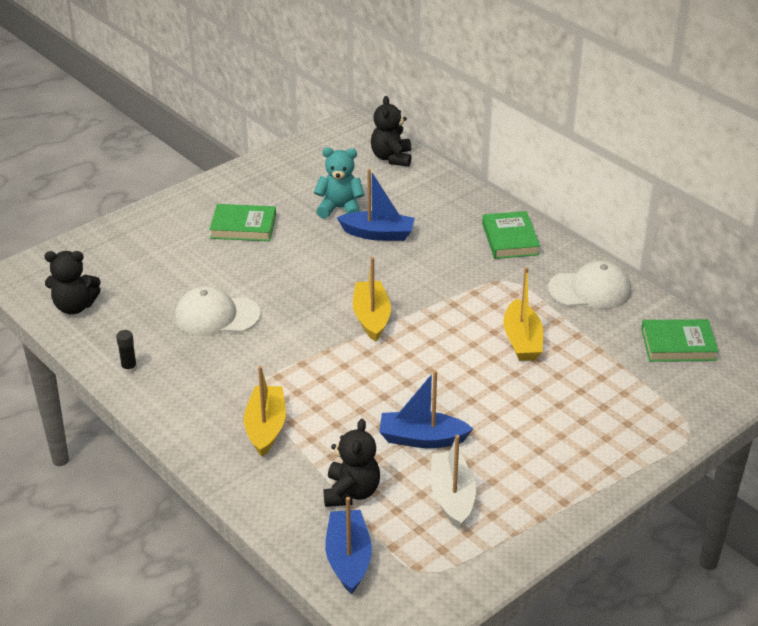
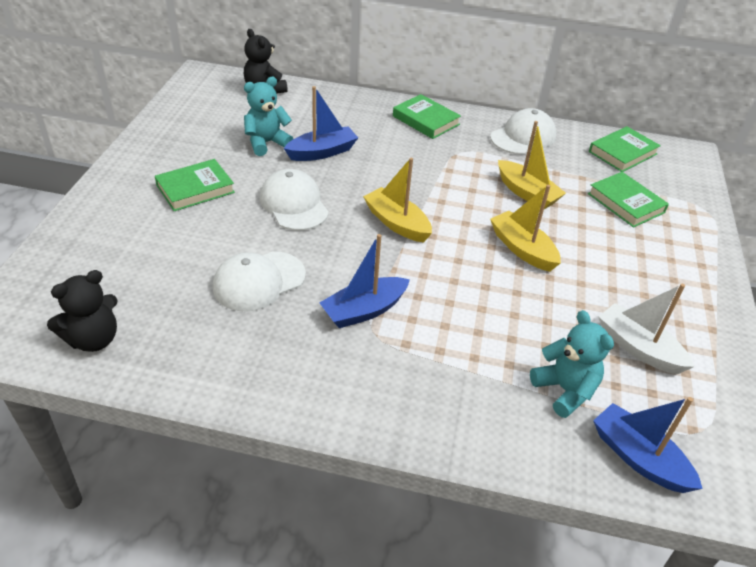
camera: 40 degrees left, 5 degrees up
black glue stick [116,330,137,374] -> none
yellow boat [244,366,286,457] -> yellow boat moved to [490,185,561,272]
black teddy bear [324,419,380,507] -> turquoise teddy bear [530,310,614,418]
blue boat [379,370,473,448] -> blue boat moved to [319,234,410,328]
none -> white cap [260,169,329,231]
none -> green book [588,172,669,228]

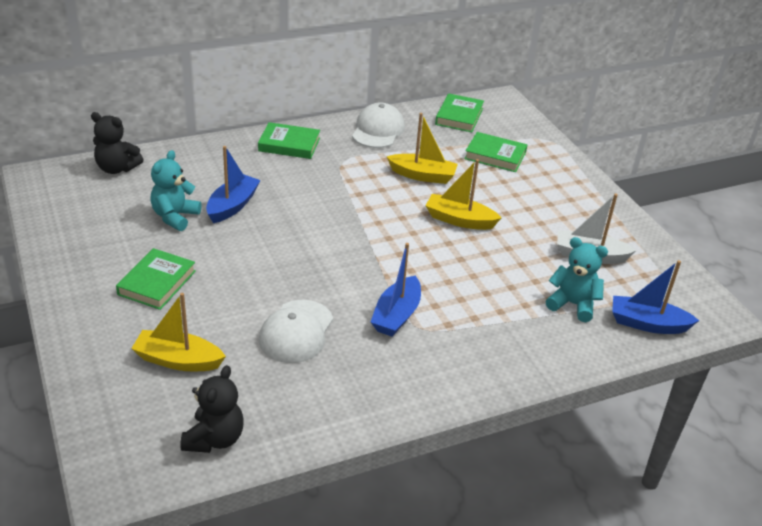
camera: 35 degrees left, 5 degrees down
white cap [260,169,329,231] -> none
yellow boat [363,158,432,242] -> yellow boat moved to [131,293,226,371]

